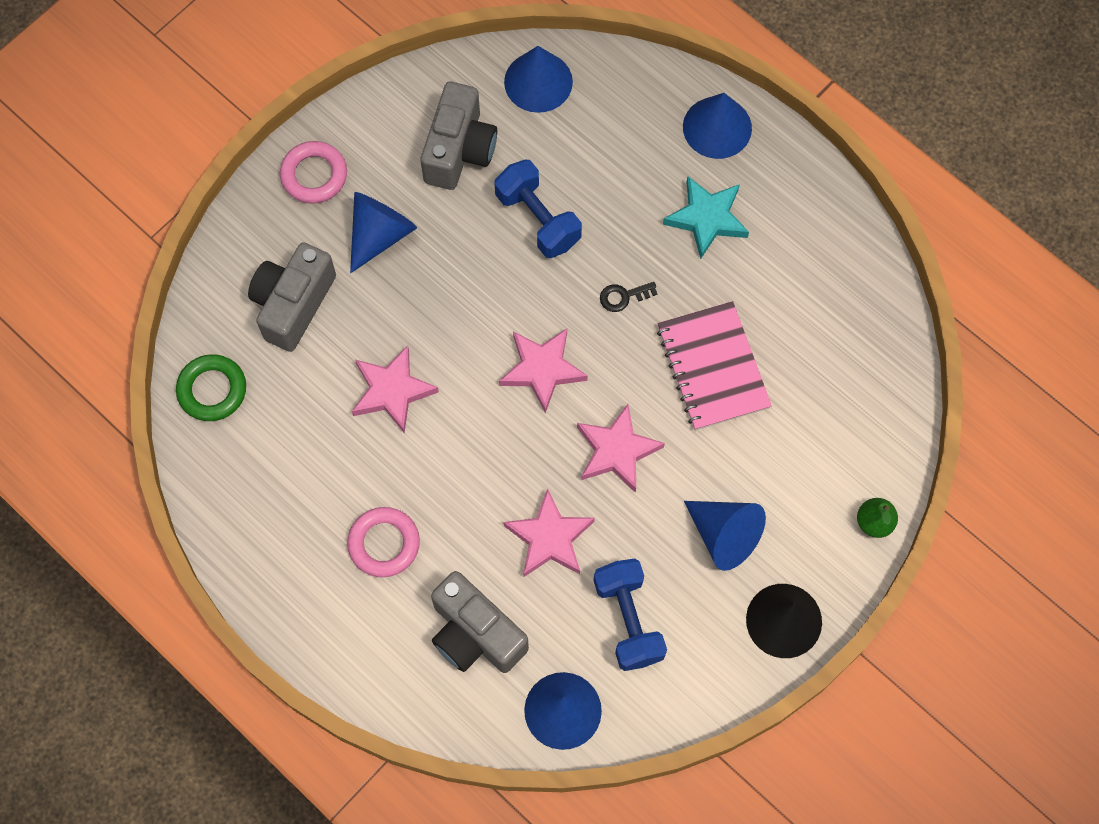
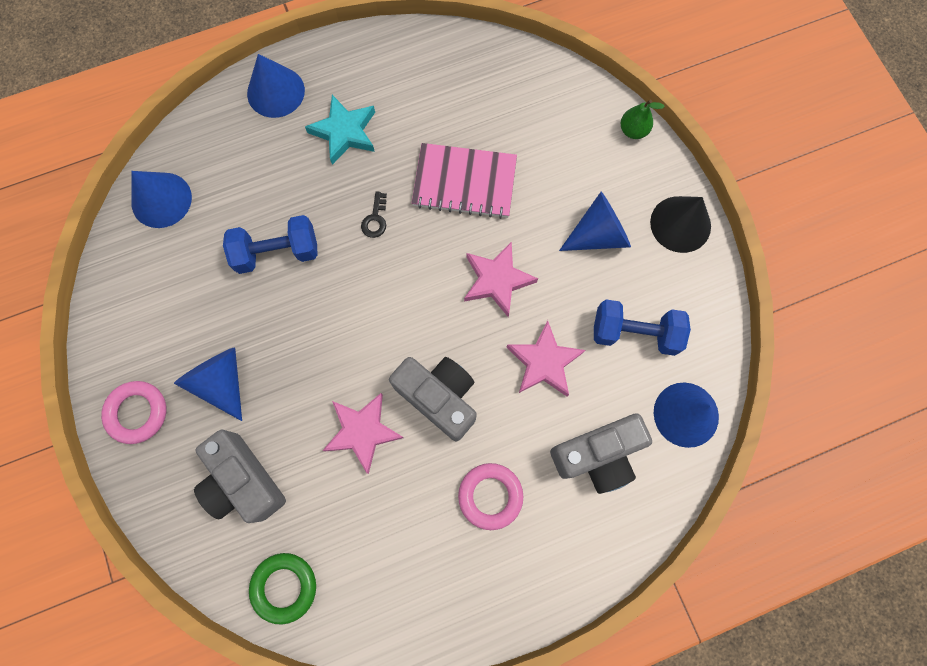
camera: 65 degrees left, 5 degrees up
grey camera [421,81,497,190] -> grey camera moved to [389,357,477,441]
pink star [499,329,588,413] -> none

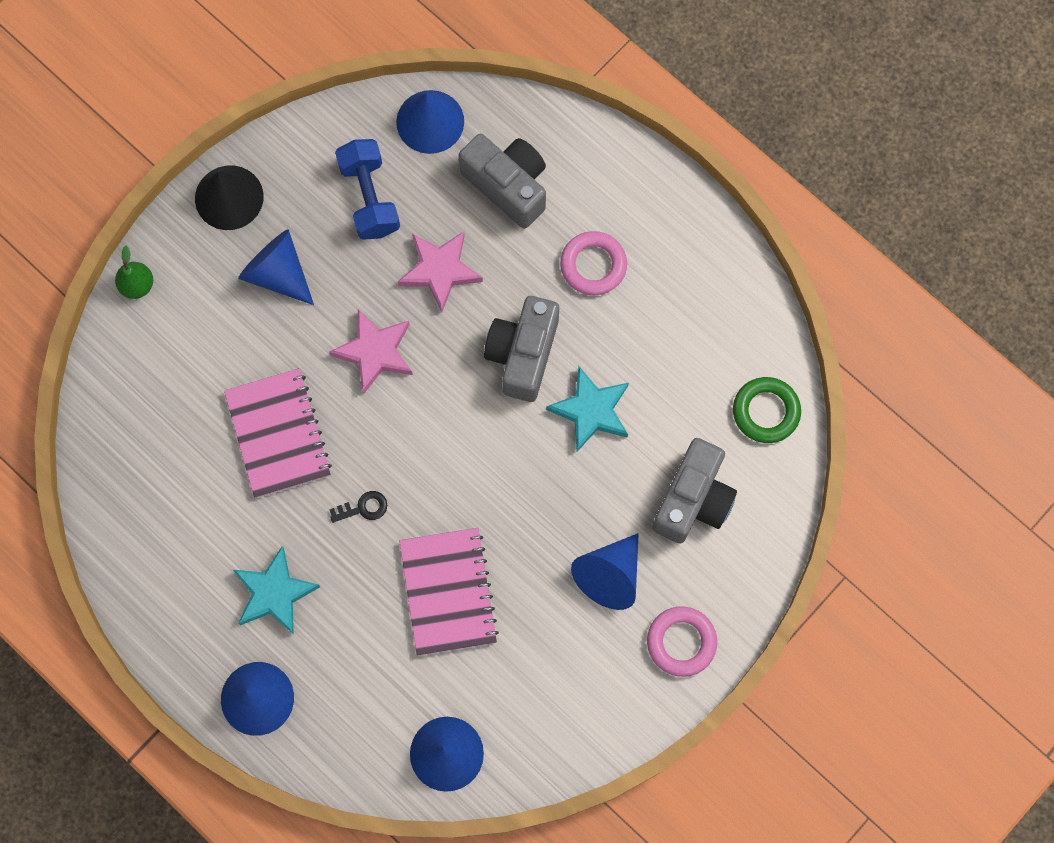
camera: 115 degrees left, 0 degrees up
blue dumbbell [223,215,318,274] -> pink notebook [399,528,499,656]
pink star [322,393,404,474] -> turquoise star [546,366,629,452]

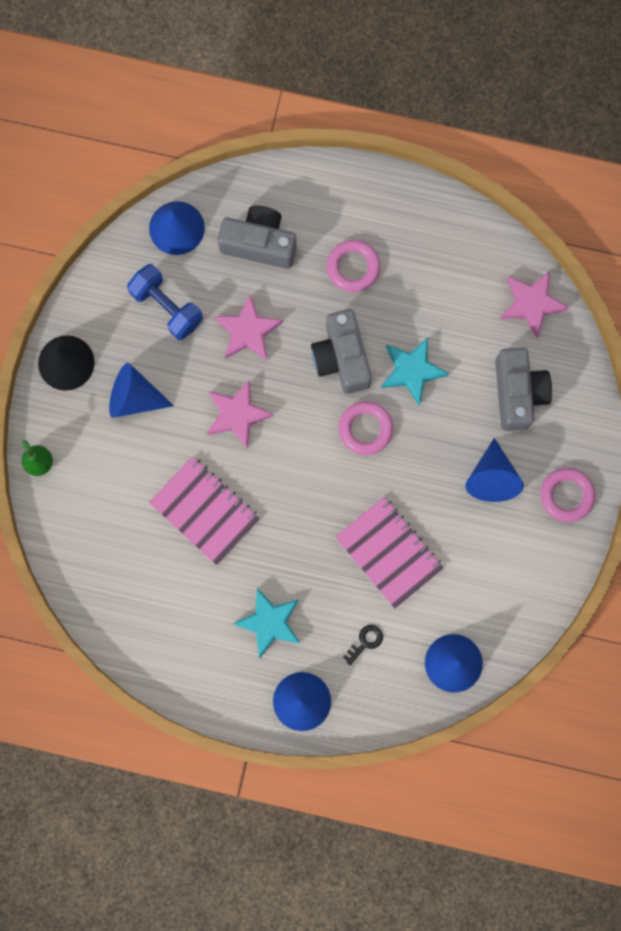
camera: 30 degrees left, 5 degrees up
black key [329,491,387,523] -> black key moved to [343,625,383,665]
green ring [733,377,801,443] -> pink star [500,271,569,338]
none -> pink ring [339,401,393,455]

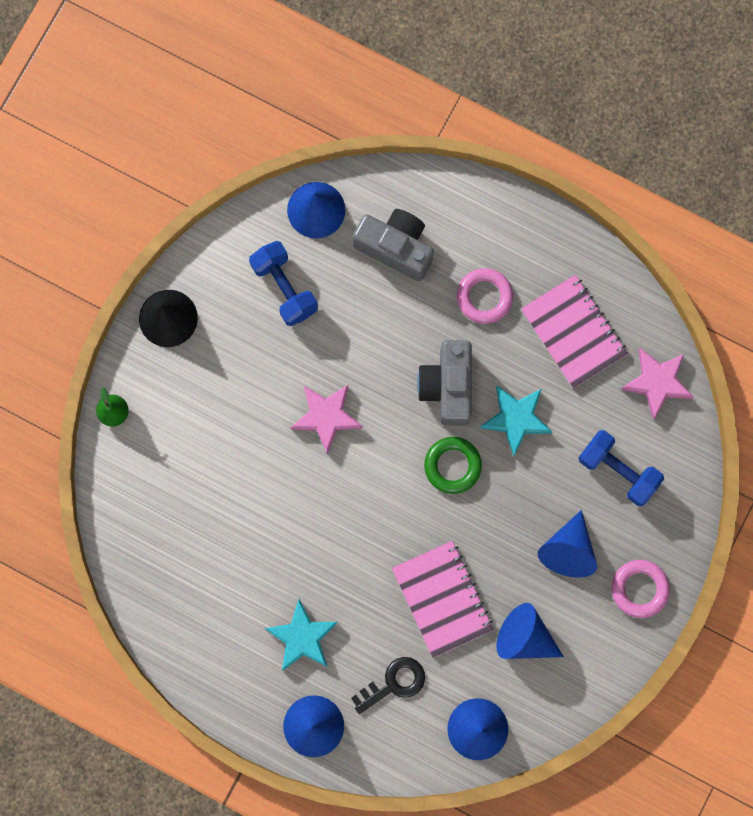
camera: 15 degrees right, 0 degrees up
blue cone [109,363,174,418] -> blue cone moved to [496,603,564,659]
pink notebook [149,457,260,565] -> pink notebook moved to [521,275,628,388]
pink star [214,295,283,361] -> none
pink ring [339,401,393,455] -> green ring [424,437,482,494]
black key [343,625,383,665] -> black key [351,657,425,714], size x1.59
grey camera [495,347,552,431] -> blue dumbbell [579,430,664,506]

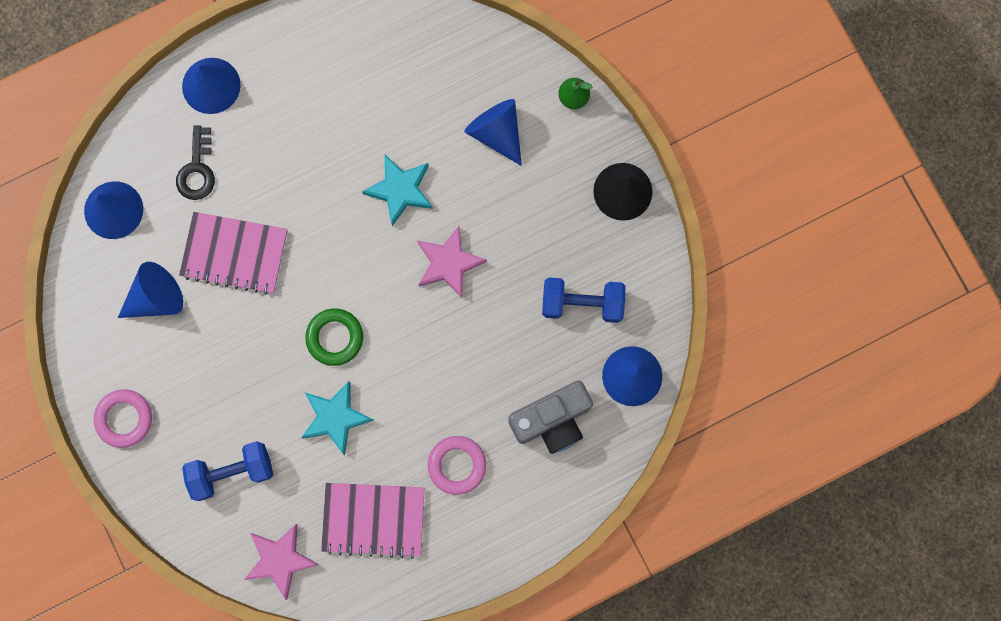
camera: 125 degrees right, 0 degrees up
turquoise star [264,599,338,671] -> turquoise star moved to [362,155,433,226]
grey camera [417,340,472,426] -> none
blue cone [538,510,597,578] -> blue cone moved to [465,99,522,166]

